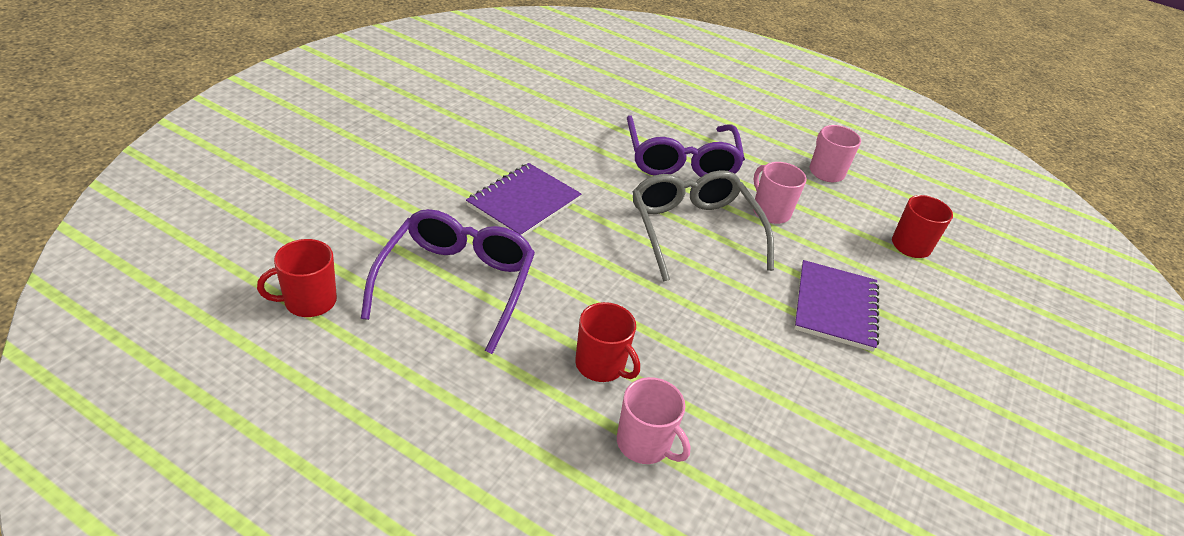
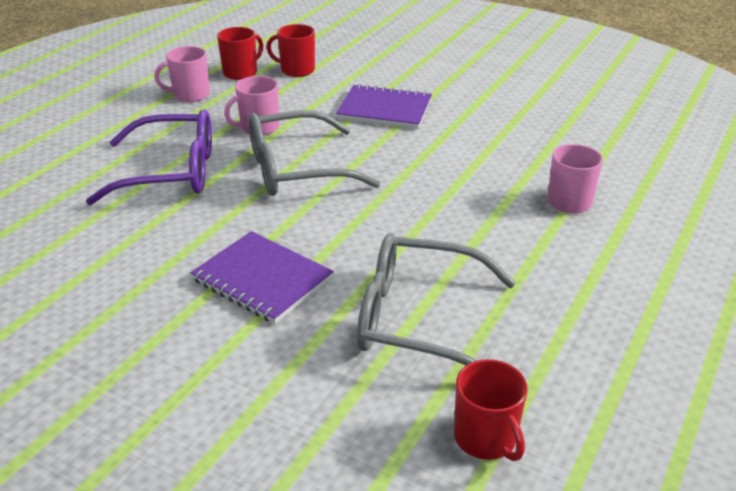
camera: 85 degrees left, 5 degrees down
purple glasses [361,209,535,354] -> grey glasses [357,233,516,366]
red mug [575,302,640,382] -> red mug moved to [217,27,263,80]

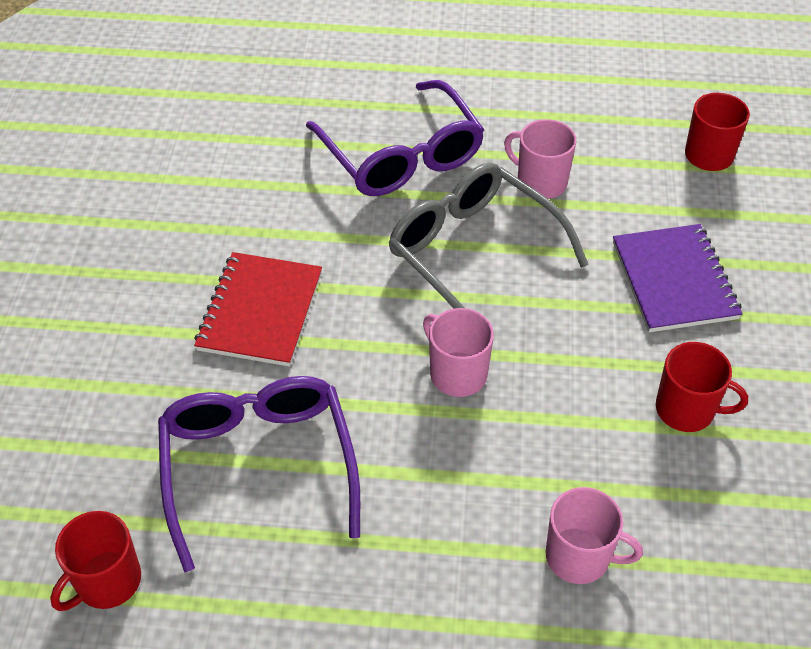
camera: 65 degrees right, 15 degrees up
pink mug [154,46,210,102] -> pink mug moved to [423,308,494,397]
purple notebook [190,231,334,324] -> red notebook [194,252,322,367]
red mug [217,27,263,80] -> red mug moved to [656,342,748,432]
grey glasses [357,233,516,366] -> purple glasses [158,376,360,572]

